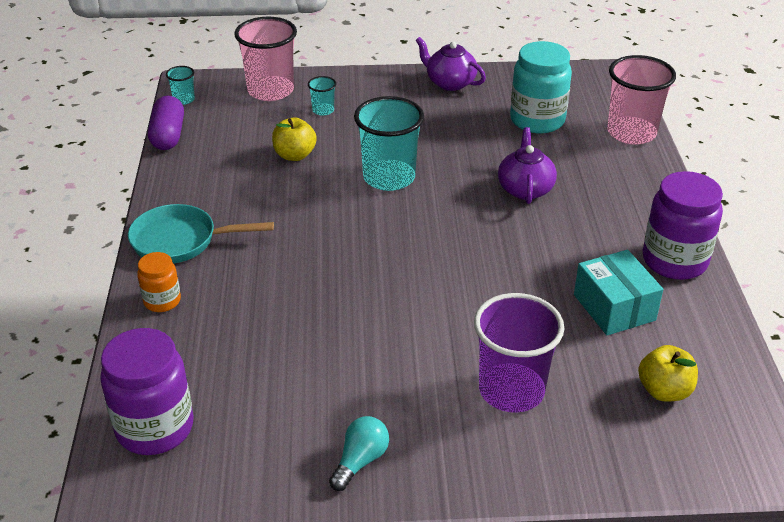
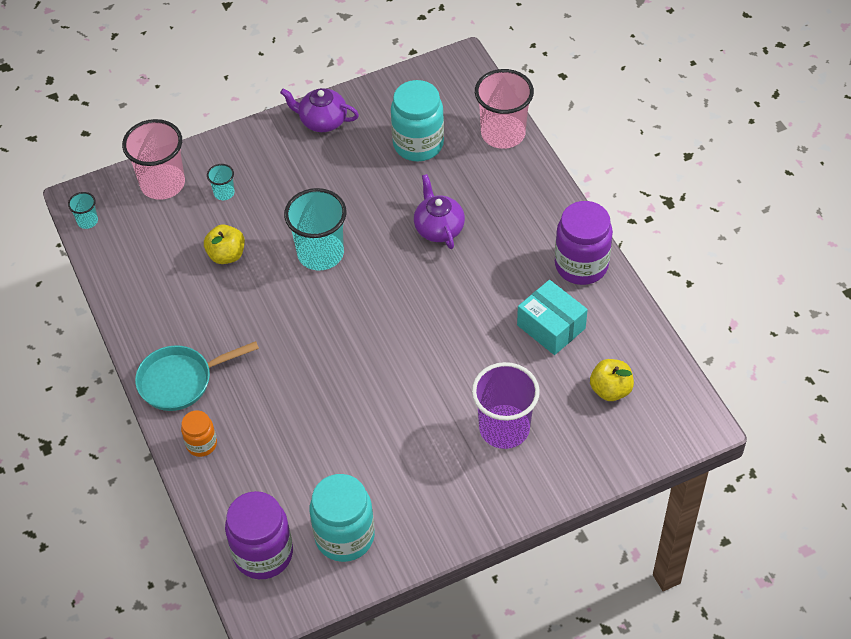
camera: 20 degrees left, 15 degrees up
purple capsule [148,96,184,150] -> none
turquoise light bulb [329,416,389,491] -> none
none -> turquoise jar [310,474,375,562]

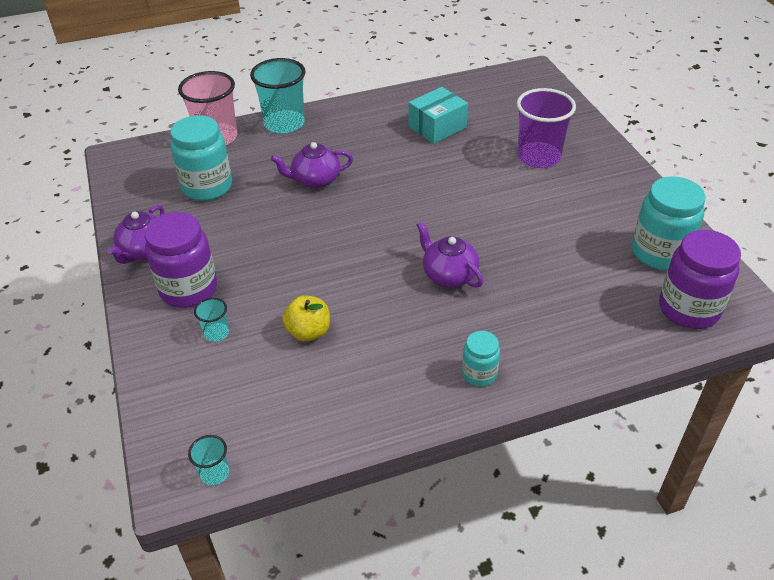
camera: 85 degrees left, 10 degrees down
pink cup [122,119,185,200] -> none
turquoise pan [135,341,259,411] -> turquoise jar [462,331,500,387]
orange jar [181,410,217,457] -> none
turquoise cup [284,188,347,271] -> turquoise cup moved to [250,58,306,134]
purple jar [555,201,613,285] -> purple jar moved to [144,212,217,308]
yellow apple [590,359,634,401] -> none
none -> purple teapot [417,221,483,288]

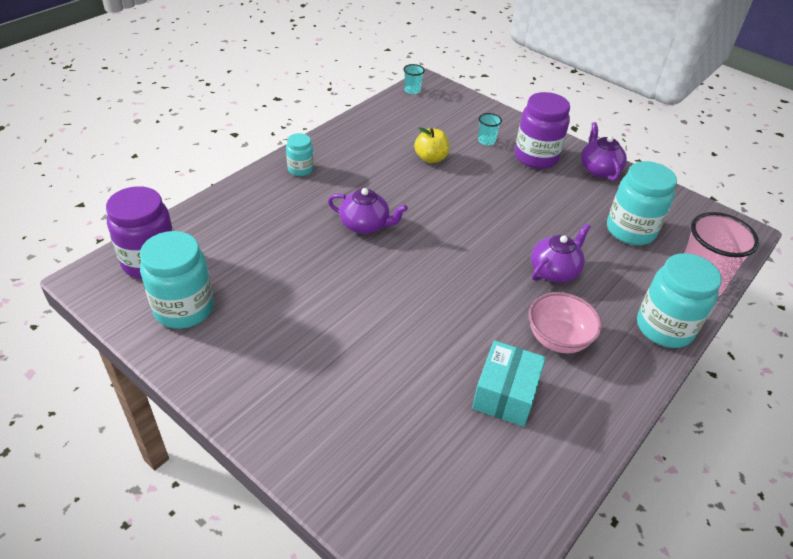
camera: 145 degrees right, 0 degrees up
turquoise cup [250,58,306,134] -> turquoise jar [637,253,722,348]
purple cup [517,88,576,168] -> none
none -> pink bowl [529,292,602,353]

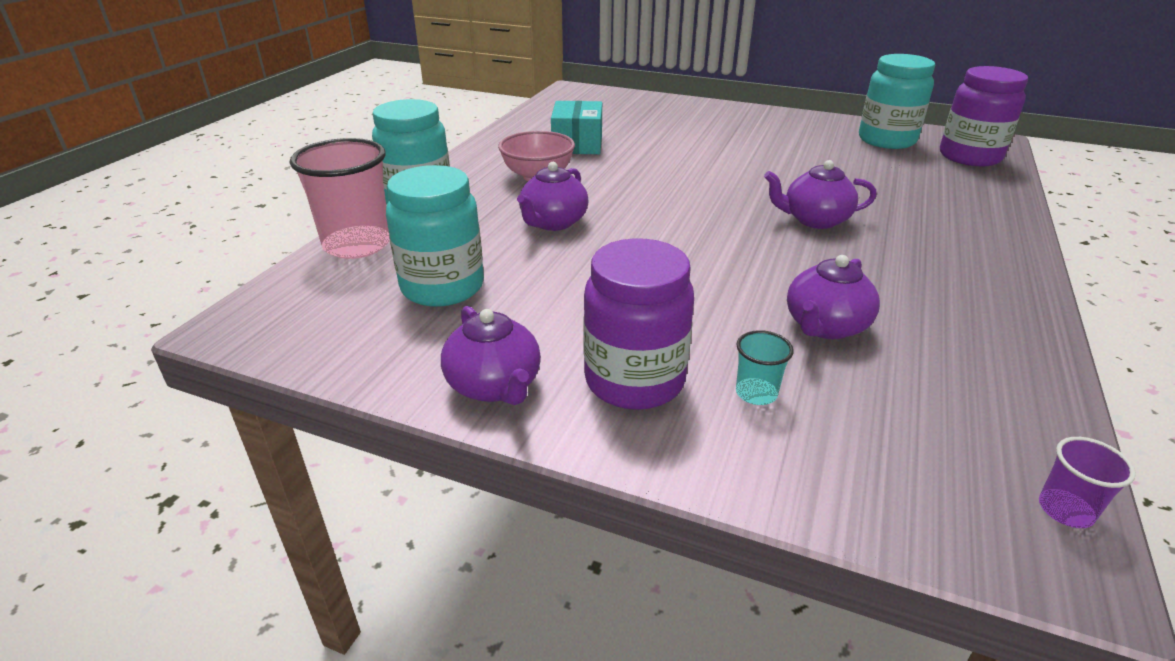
camera: 165 degrees right, 10 degrees down
turquoise jar [286,133,314,176] -> none
turquoise cup [403,64,425,94] -> purple cup [1039,437,1136,528]
yellow apple [414,127,450,163] -> purple teapot [787,255,880,339]

